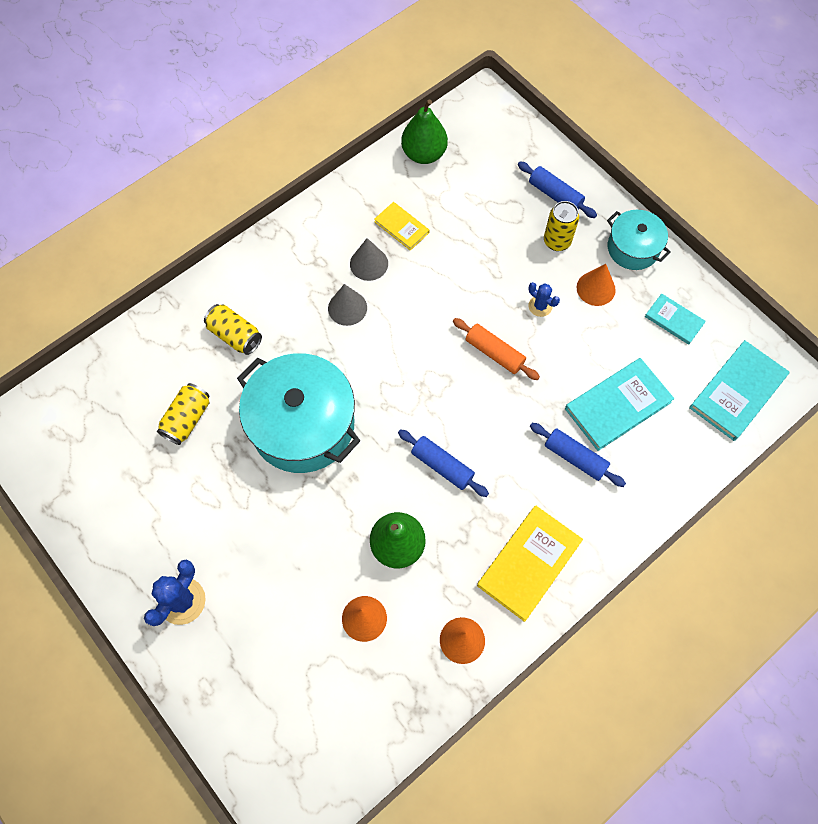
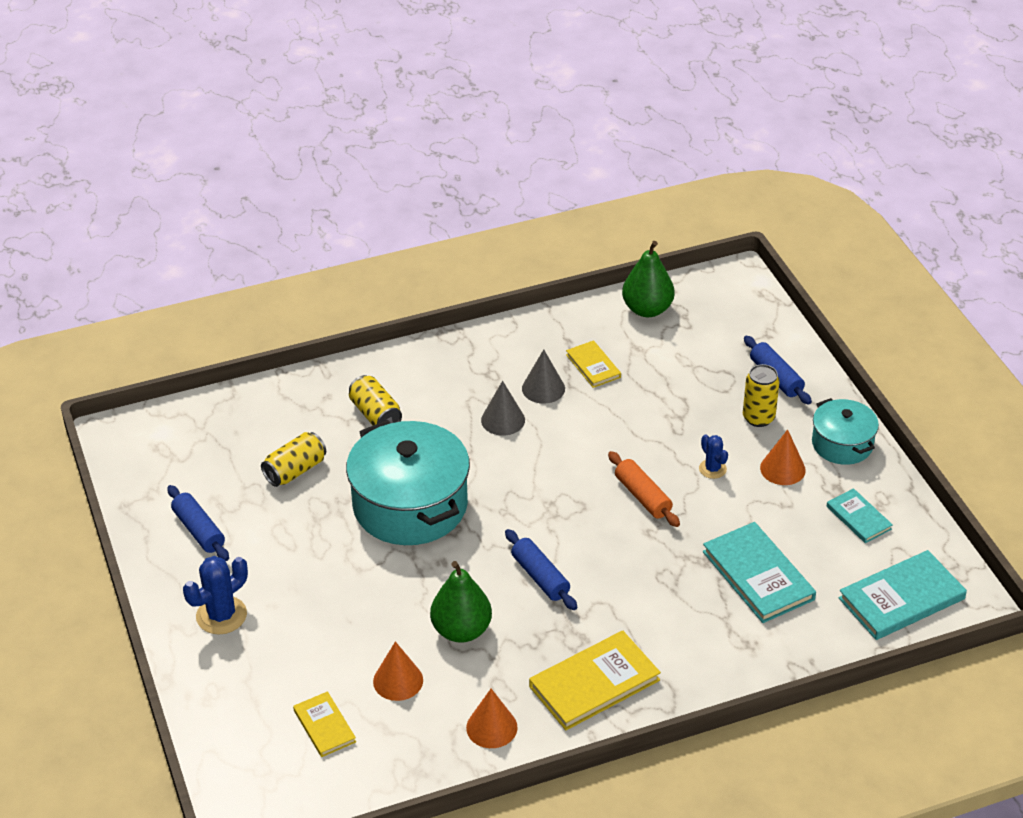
camera: 20 degrees right, 25 degrees down
blue rolling pin [530,423,626,487] -> blue rolling pin moved to [167,485,229,561]
turquoise book [565,358,674,451] -> turquoise book turned 75 degrees clockwise [703,522,816,623]
none -> yellow book [293,691,356,757]

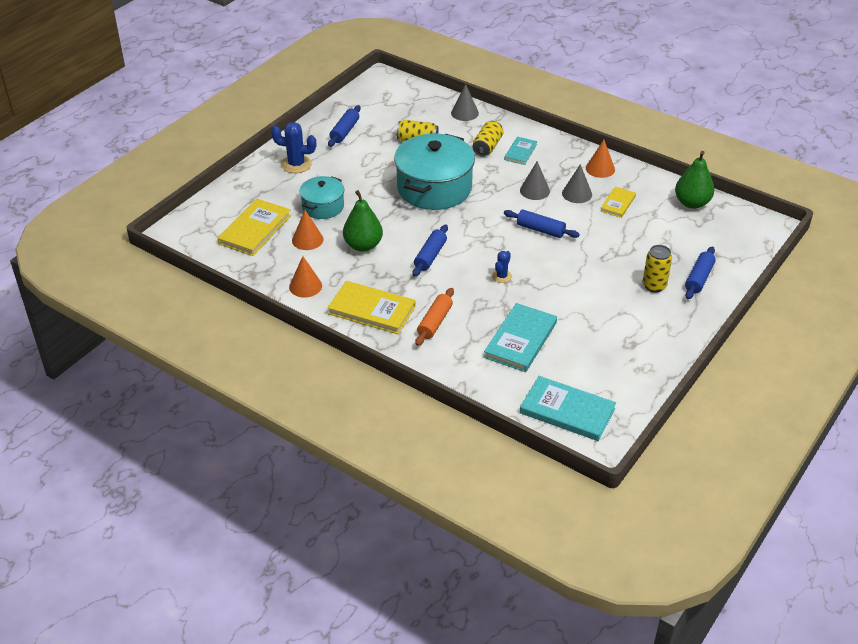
camera: 55 degrees right, 0 degrees up
yellow book [293,691,356,757] -> yellow book [217,199,291,256], size x1.75
orange rolling pin [608,451,680,527] -> orange rolling pin moved to [415,288,454,346]
blue cactus [699,435,728,479] -> blue cactus moved to [492,251,512,283]
orange cone [760,429,806,485] -> orange cone moved to [586,140,615,178]
turquoise pot [812,398,879,465] -> turquoise pot moved to [299,176,344,219]
turquoise book [826,488,893,543] -> turquoise book moved to [504,137,537,165]
none -> grey cone [451,84,479,121]
none -> blue rolling pin [504,210,580,238]

